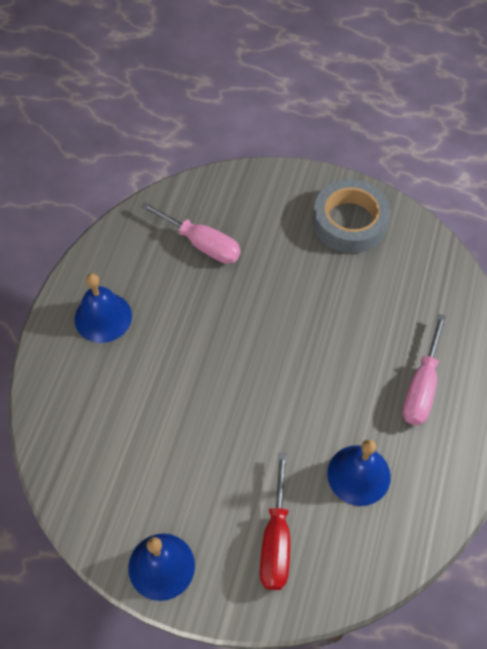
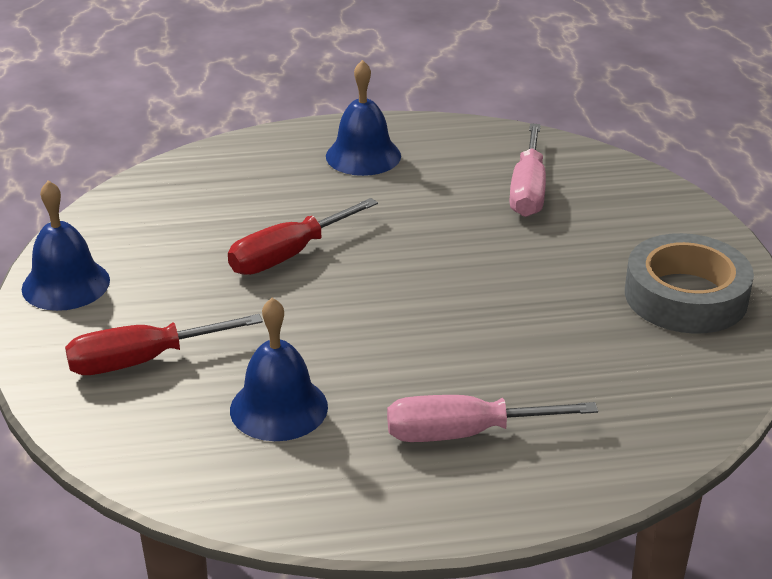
camera: 65 degrees right, 25 degrees down
none -> red screwdriver [228,198,378,275]

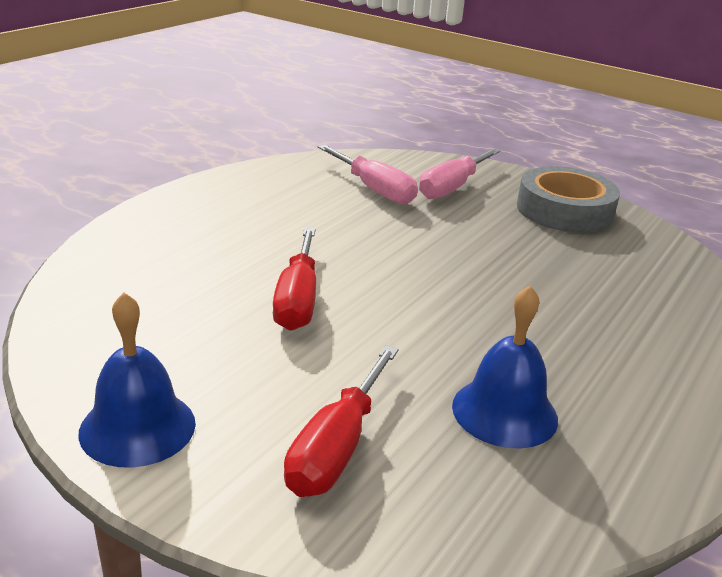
camera: 50 degrees left, 5 degrees down
blue bell [326,60,401,176] -> none
pink screwdriver [387,395,598,442] -> pink screwdriver moved to [419,148,500,199]

